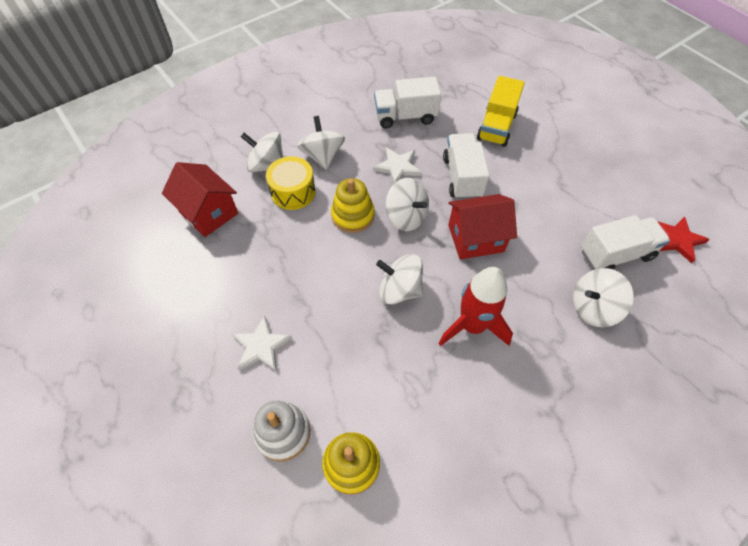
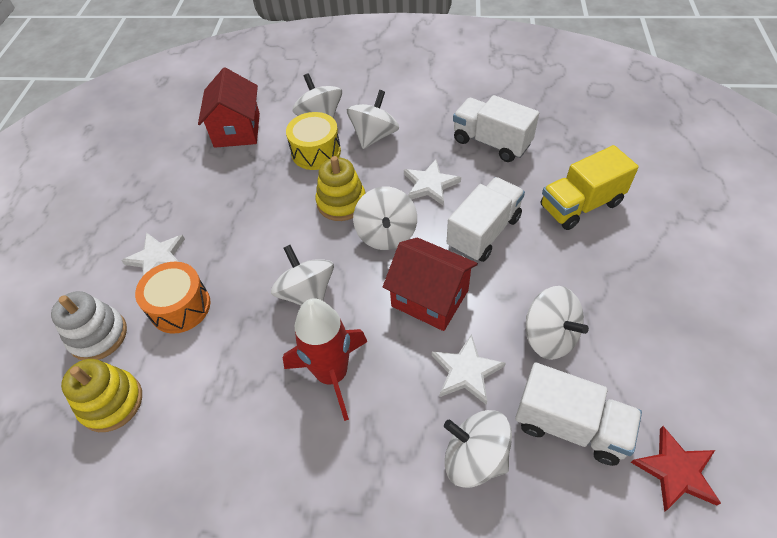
camera: 45 degrees right, 5 degrees down
none -> orange drum [135,262,211,334]
none -> white star [432,334,506,405]
none -> white spinning top [526,286,589,360]

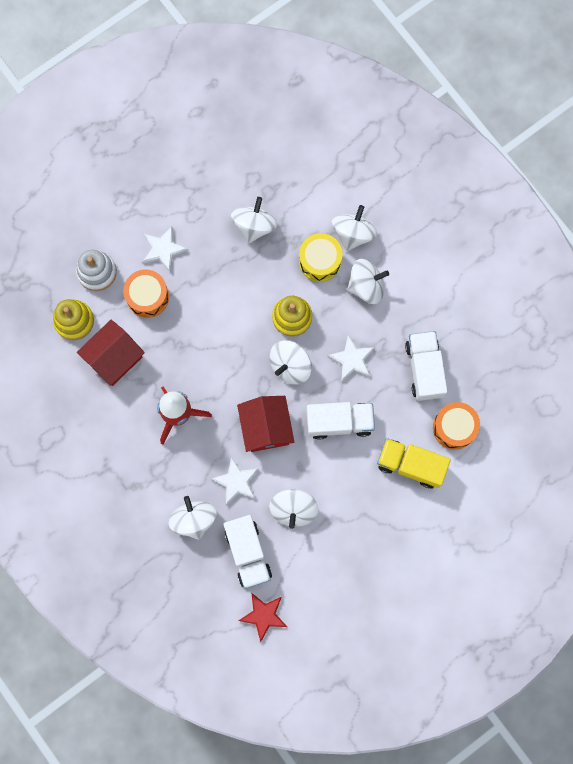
camera: 45 degrees right, 25 degrees up
red house [198,67,260,148] -> red house moved to [77,320,145,386]
white spinning top [271,245,334,305] -> white spinning top moved to [231,197,277,244]
none -> orange drum [433,402,480,450]

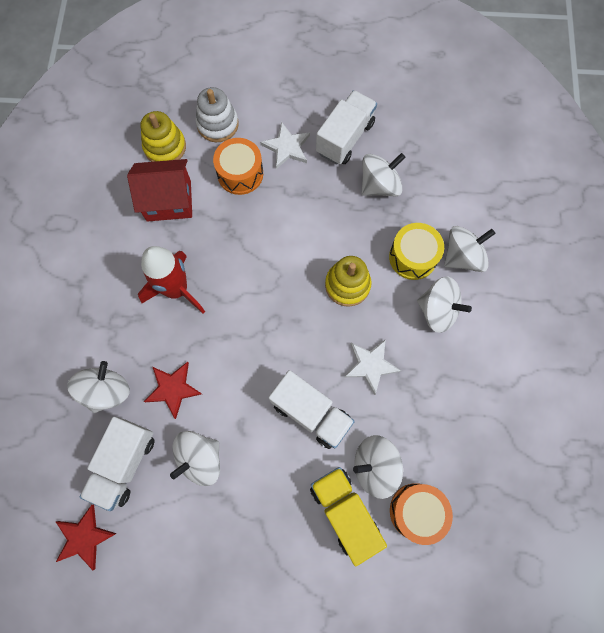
camera: 40 degrees right, 5 degrees down
white star [212,457,259,505] -> red star [144,362,202,419]
red house [237,396,294,452] -> none
white spinning top [270,340,312,385] -> white spinning top moved to [353,435,403,499]
white truck [405,331,448,401] -> white truck moved to [316,90,377,165]

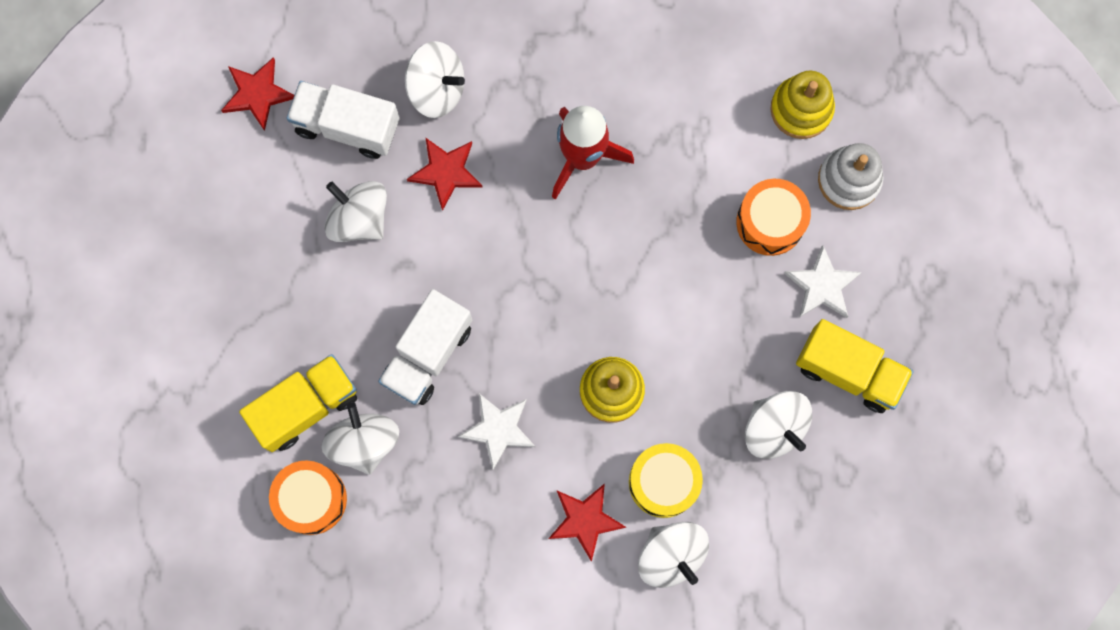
camera: 85 degrees right, 5 degrees up
red house [127,159,192,222] -> none
white truck [316,90,377,165] -> yellow truck [796,319,914,413]
white spinning top [417,277,472,333] -> red star [548,483,626,562]

